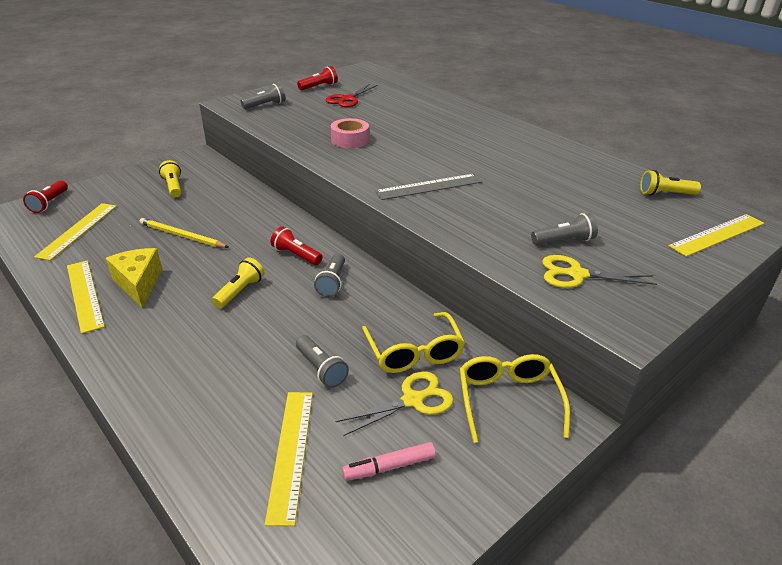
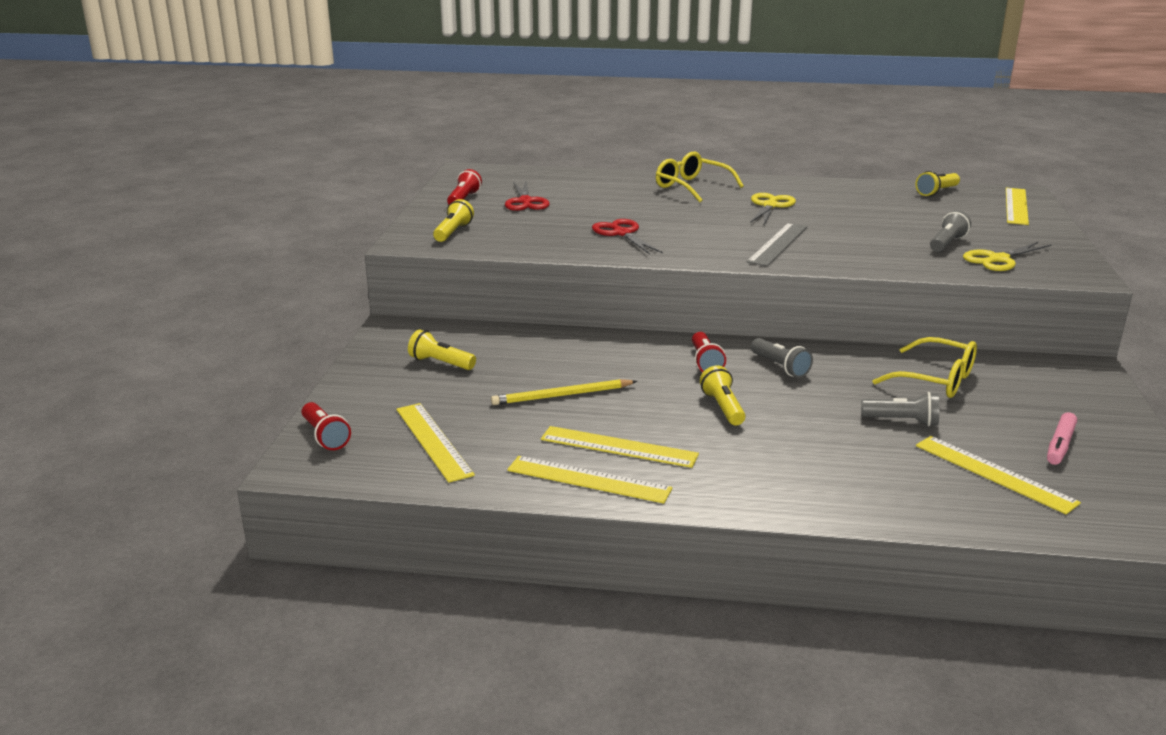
camera: 40 degrees left, 10 degrees down
yellow cheese [106,248,162,308] -> yellow ruler [541,426,699,468]
grey flashlight [241,83,285,109] -> yellow flashlight [433,199,474,242]
red flashlight [270,227,323,265] -> red flashlight turned 90 degrees counterclockwise [692,332,726,372]
pink tape [331,118,369,148] -> red scissors [592,219,663,255]
yellow scissors [335,371,454,436] -> yellow scissors moved to [750,193,796,225]
yellow glasses [460,354,570,443] -> yellow glasses moved to [656,152,744,202]

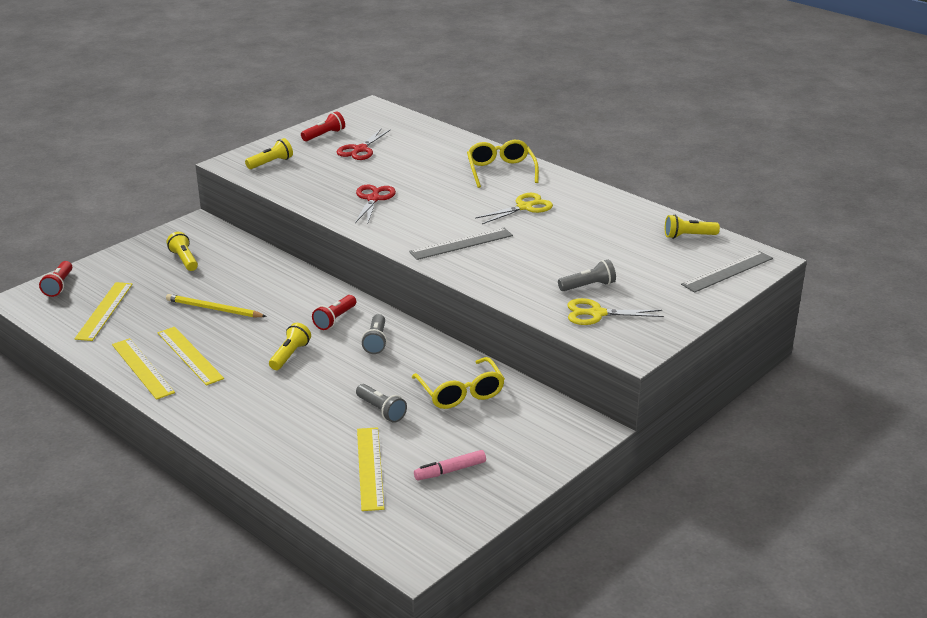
camera: 35 degrees right, 5 degrees up
yellow ruler [1006,188,1029,225] -> grey ruler [681,251,773,293]

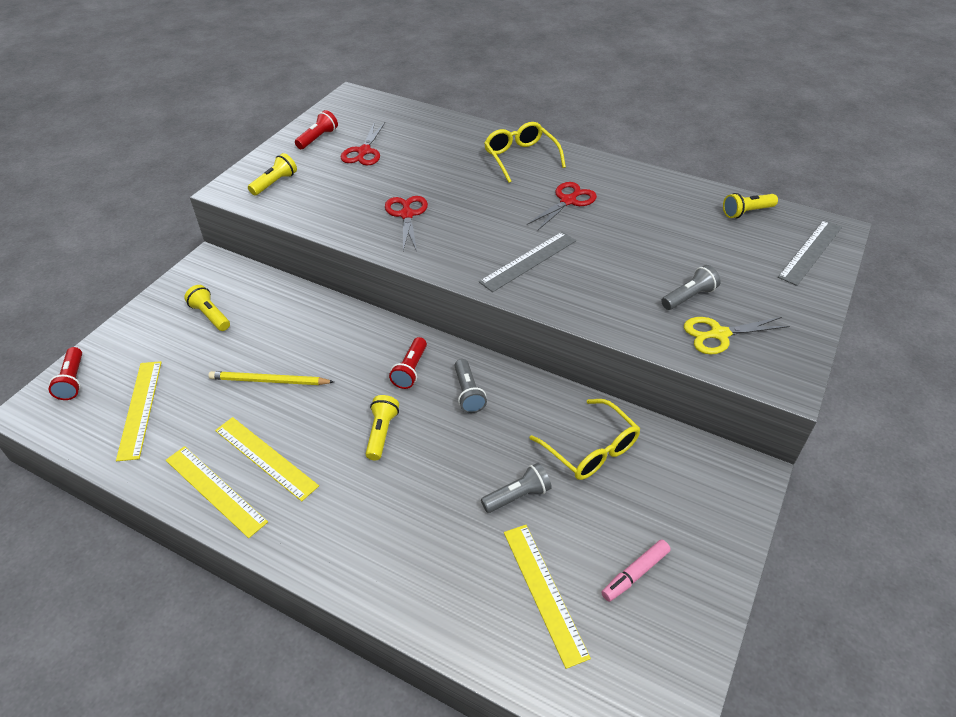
camera: 15 degrees left, 15 degrees up
grey flashlight [356,384,407,423] -> grey flashlight turned 60 degrees counterclockwise [481,463,552,513]
yellow scissors [475,193,553,224] -> red scissors [527,182,597,231]

